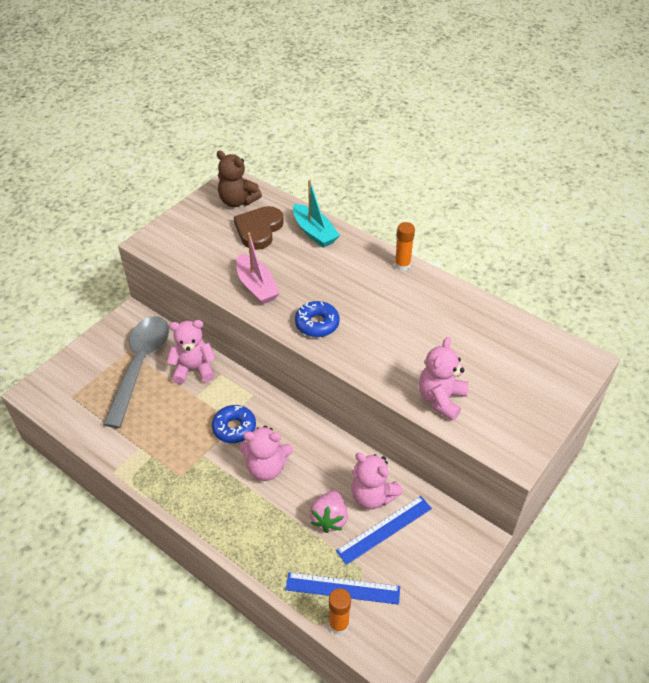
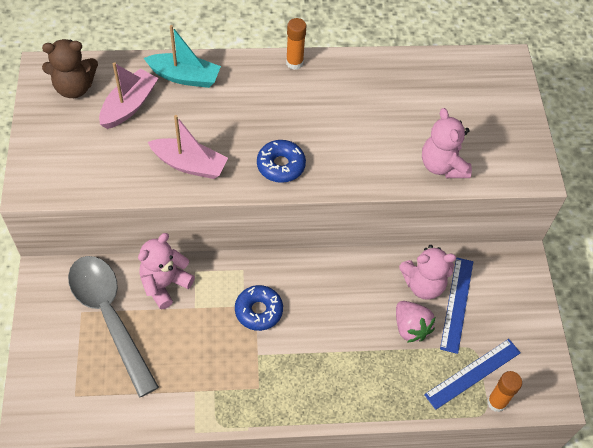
camera: 45 degrees left, 10 degrees up
brown heart [234,206,284,250] -> pink boat [99,62,158,129]
pink teddy bear [240,426,293,481] -> none

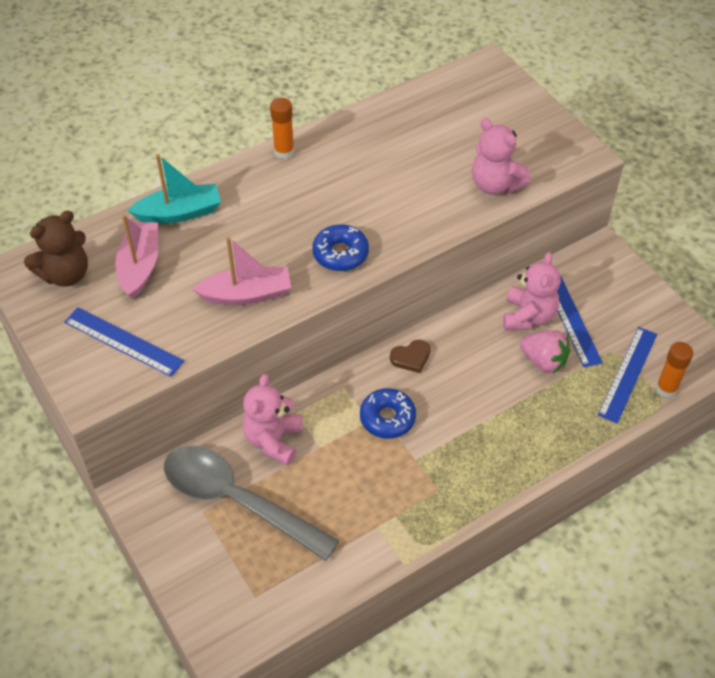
camera: 25 degrees left, 5 degrees down
pink teddy bear [399,245,456,300] -> pink teddy bear turned 45 degrees counterclockwise [503,252,561,330]
none -> blue ruler [64,307,184,377]
none -> brown heart [390,340,431,373]

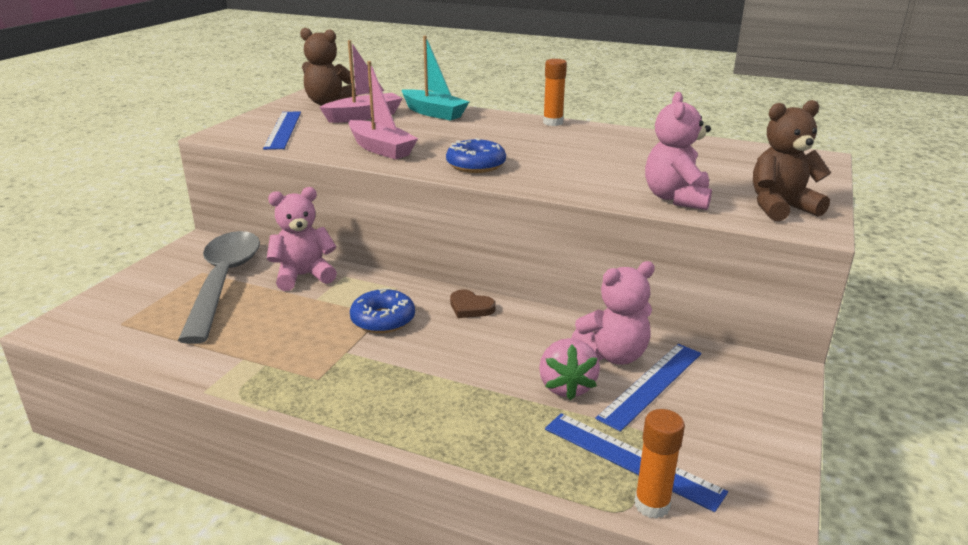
camera: 55 degrees right, 25 degrees down
blue ruler [598,327,657,423] -> blue ruler turned 45 degrees clockwise [545,413,728,512]
none -> brown teddy bear [753,100,831,221]

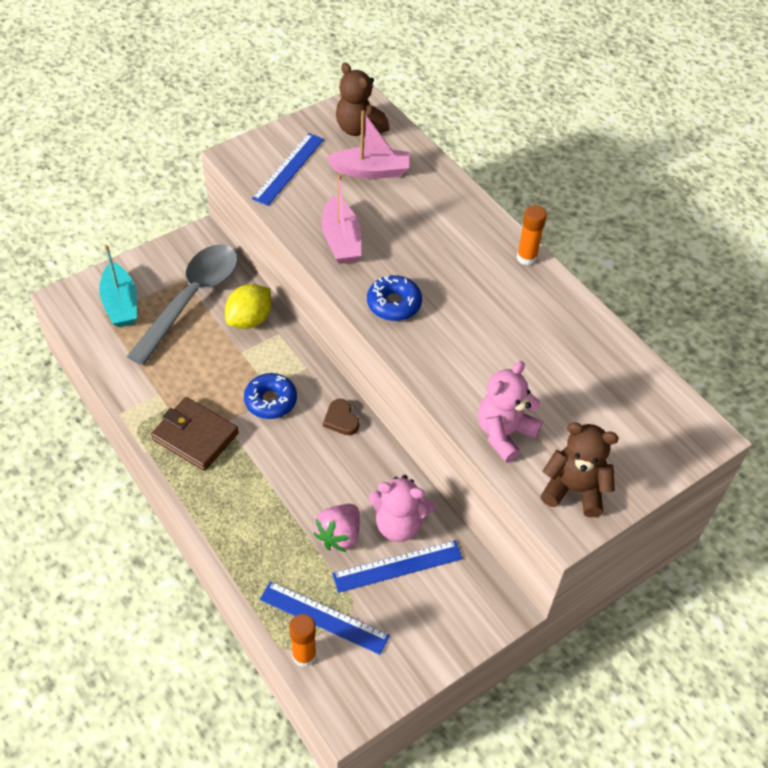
camera: 30 degrees right, 25 degrees up
pink teddy bear [267,187,337,291] -> yellow lemon [225,284,271,329]
turquoise boat [402,36,469,121] -> turquoise boat moved to [99,245,137,327]
blue ruler [545,413,728,512] -> blue ruler turned 45 degrees counterclockwise [260,581,390,655]
none -> brown wallet [151,397,239,471]

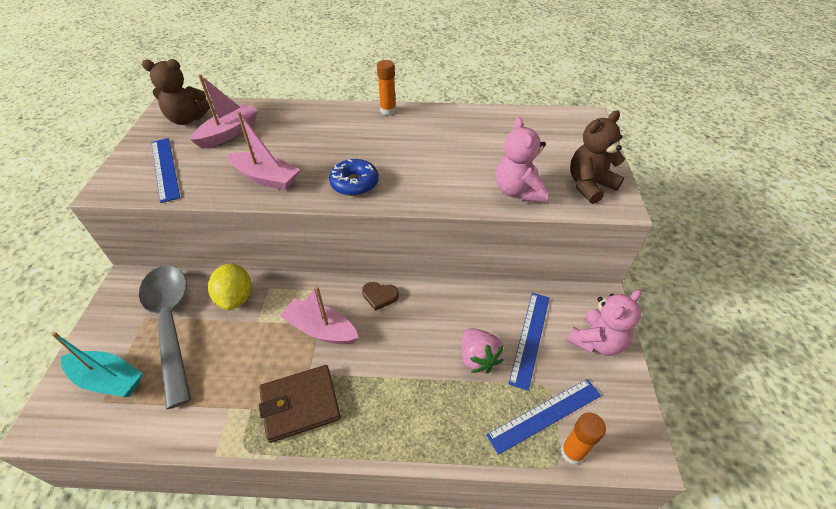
camera: 50 degrees left, 5 degrees down
blue donut [244,373,297,419] -> pink boat [280,286,359,345]
pink teddy bear [369,475,435,542] -> pink teddy bear moved to [567,289,642,356]

